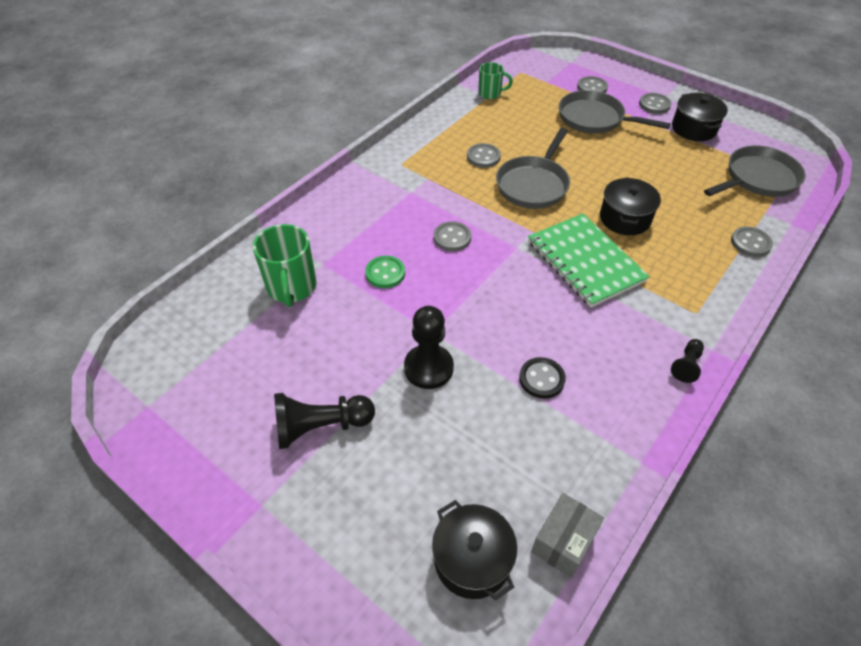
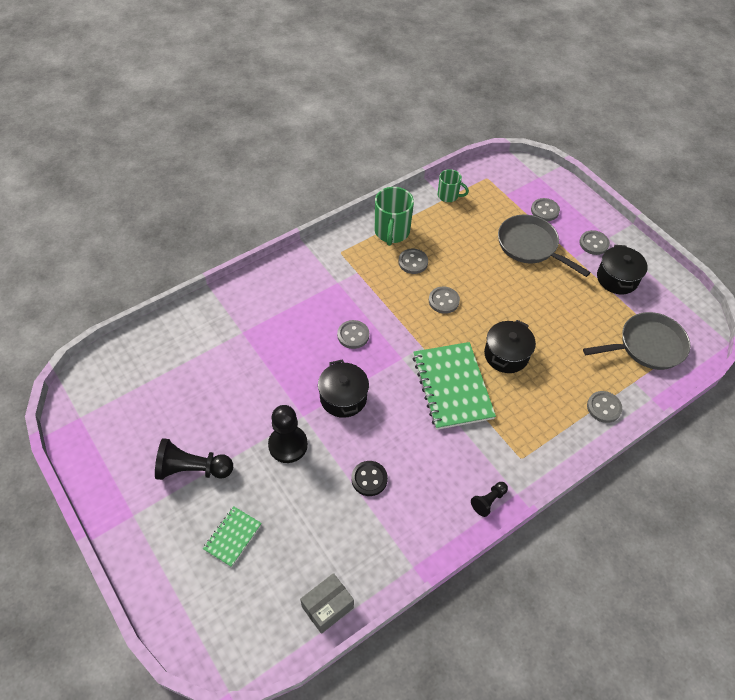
camera: 15 degrees right, 5 degrees up
green mug [253,224,316,307] -> green mug moved to [375,187,414,246]
green button [365,256,405,288] -> none
black pot [432,500,517,601] -> black pot moved to [318,359,369,418]
grey pan [496,128,570,209] -> grey button [429,287,460,314]
none -> green notebook [203,507,262,567]

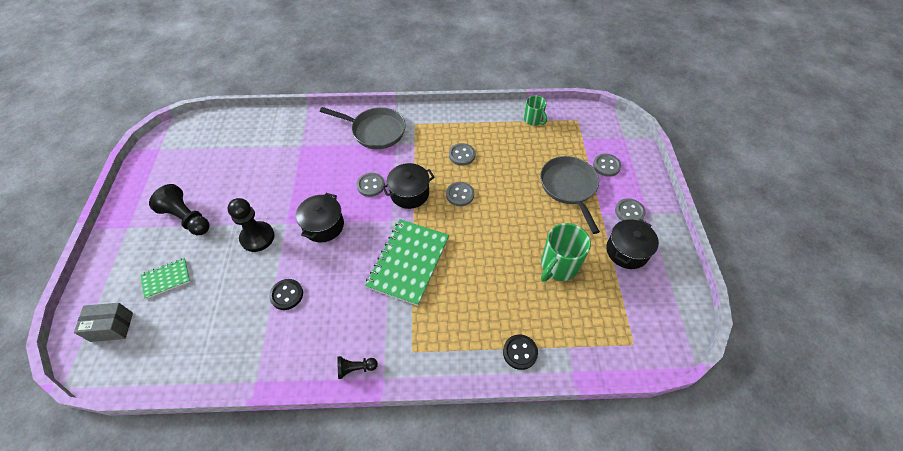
camera: 35 degrees right, 0 degrees up
grey box [300,573,354,634] -> grey box moved to [74,303,133,342]
green mug [375,187,414,246] -> green mug moved to [541,223,591,282]
black pot [484,320,536,373] -> black pot moved to [382,163,435,209]
grey pan [583,312,690,370] -> grey pan moved to [320,107,406,149]
grey button [587,391,622,423] -> black button [503,335,538,370]

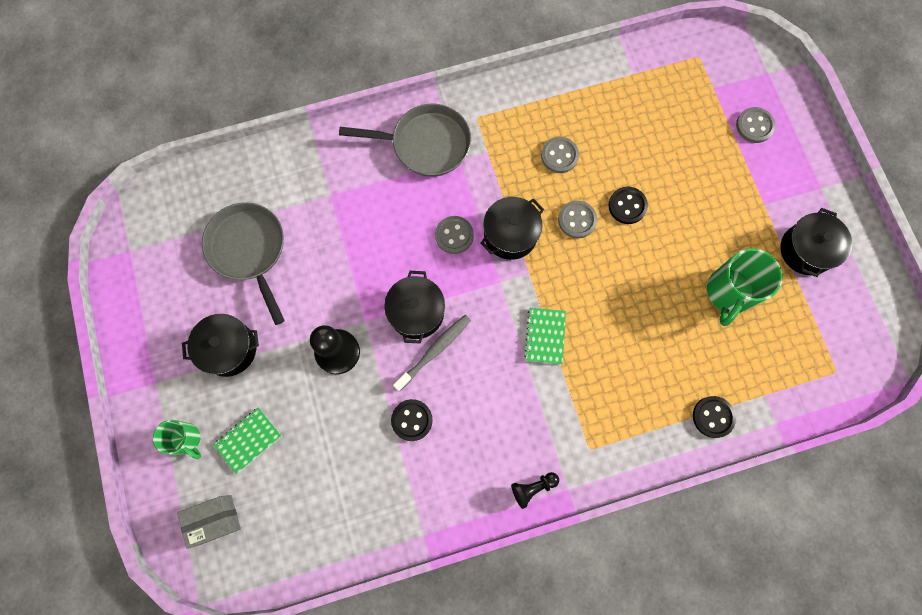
camera: 15 degrees left, 20 degrees up
black pawn [149,184,209,235] -> black pot [182,314,259,377]
green notebook [365,219,449,306] -> green notebook [524,308,566,364], size x0.51
green mug [524,95,547,125] -> green mug moved to [153,420,201,459]
grey pan [540,156,600,234] -> grey pan moved to [202,202,285,325]
grey button [615,198,646,221] -> none
none -> grey toothbrush [393,315,471,392]
none -> black button [609,187,648,224]

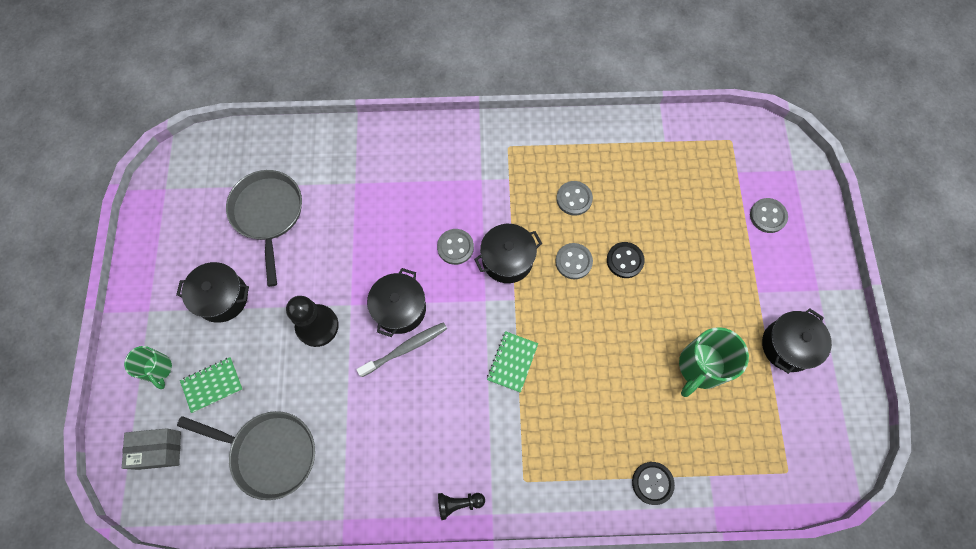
camera: 15 degrees right, 5 degrees down
grey pan [339,104,471,177] -> grey pan moved to [177,411,315,500]
black button [391,399,433,441] -> none

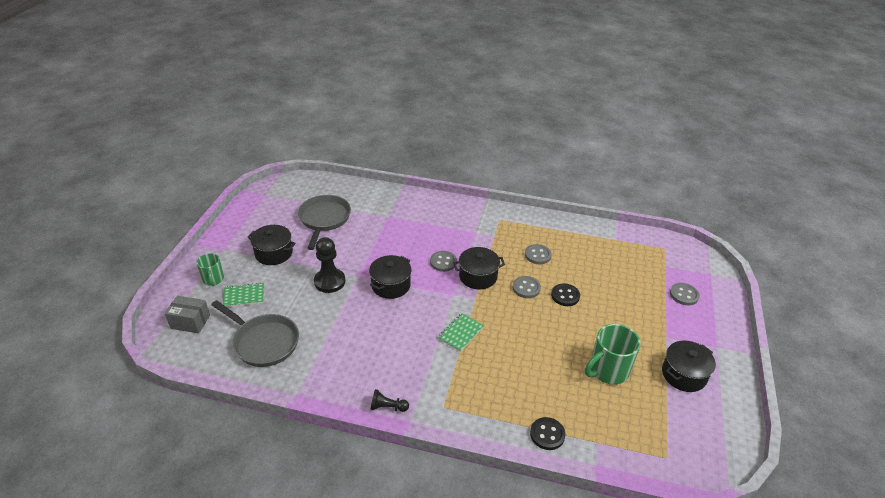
camera: 15 degrees right, 30 degrees down
grey toothbrush [356,322,447,377] -> none

